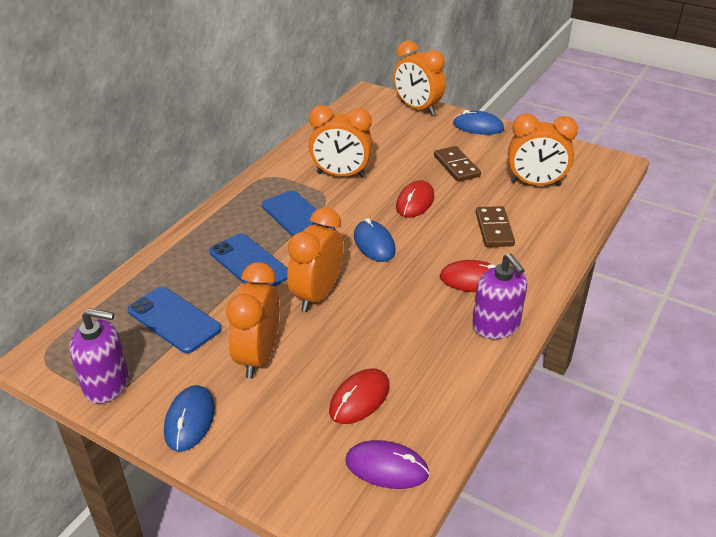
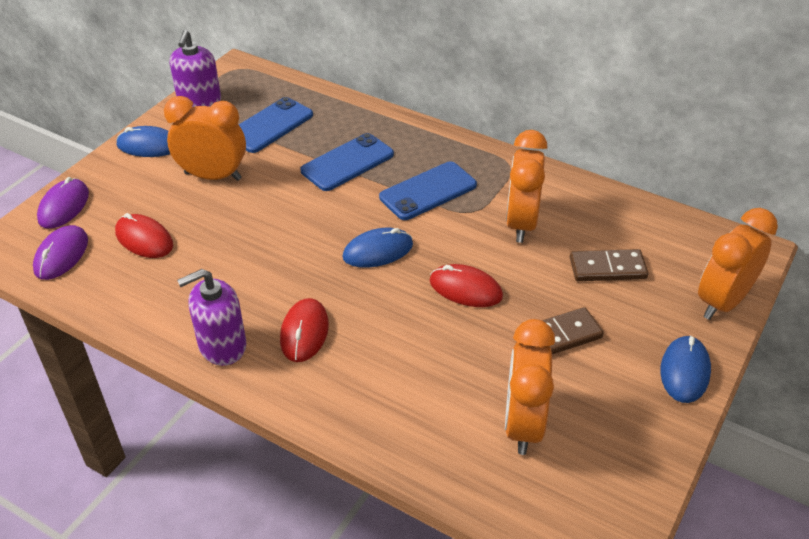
camera: 90 degrees right, 5 degrees up
orange clock [287,207,344,312] -> none
brown domino [476,206,515,247] -> brown domino moved to [570,249,648,281]
none -> purple mouse [37,177,89,229]

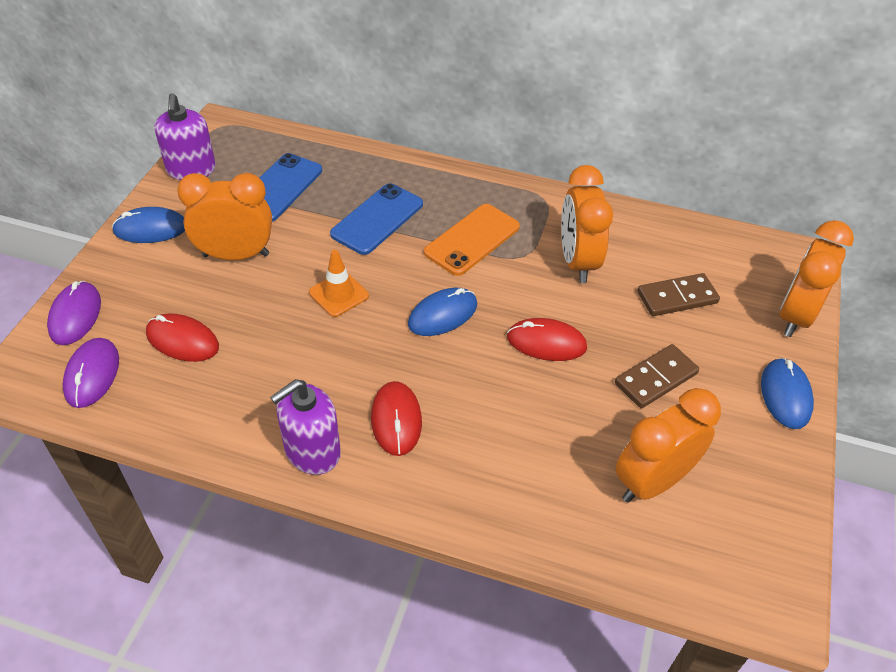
camera: 15 degrees left, 5 degrees up
blue phone [379,161,477,220] -> orange phone [424,204,520,276]
orange clock [505,319,555,455] -> orange clock turned 60 degrees clockwise [616,388,721,503]
none -> orange traffic cone [309,250,369,317]

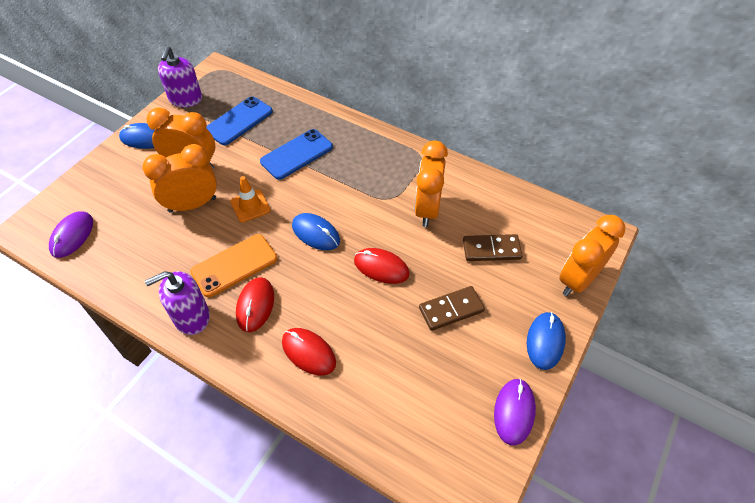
camera: 15 degrees right, 5 degrees up
purple mouse [47,281,101,345] -> purple mouse moved to [494,379,536,446]
red mouse [146,313,219,362] -> red mouse moved to [282,328,336,376]
blue mouse [408,288,477,336] -> blue mouse turned 60 degrees clockwise [292,213,340,250]
orange phone [424,204,520,276] -> orange phone moved to [190,234,277,297]
orange clock [616,388,721,503] -> orange clock moved to [143,144,217,212]

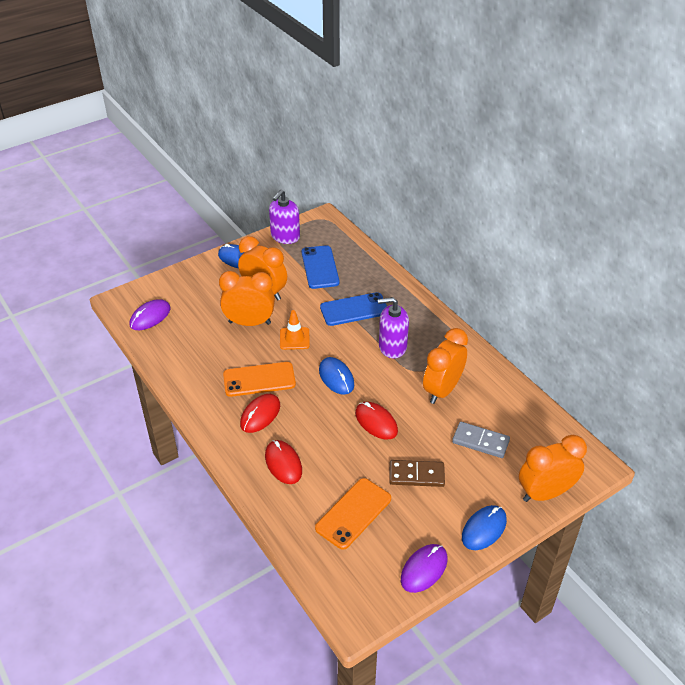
camera: 25 degrees right, 10 degrees down
purple soap dispenser [145,271,210,335] -> purple soap dispenser moved to [378,297,409,358]
blue phone [206,96,273,145] -> blue phone turned 75 degrees counterclockwise [302,245,340,289]
brown domino [463,234,523,261] -> grey domino [452,422,510,458]
none -> orange phone [315,478,391,550]

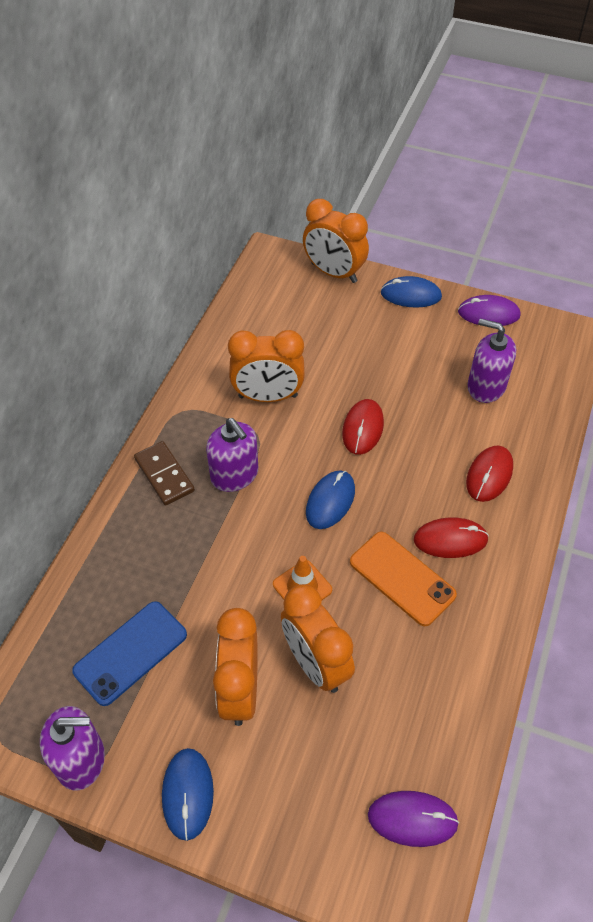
camera: 125 degrees left, 10 degrees up
orange phone [315,478,391,550] -> purple soap dispenser [467,318,516,403]
blue phone [320,292,387,326] -> none
brown domino [389,460,445,487] -> brown domino moved to [134,441,195,506]
grey domino [452,422,510,458] -> none

